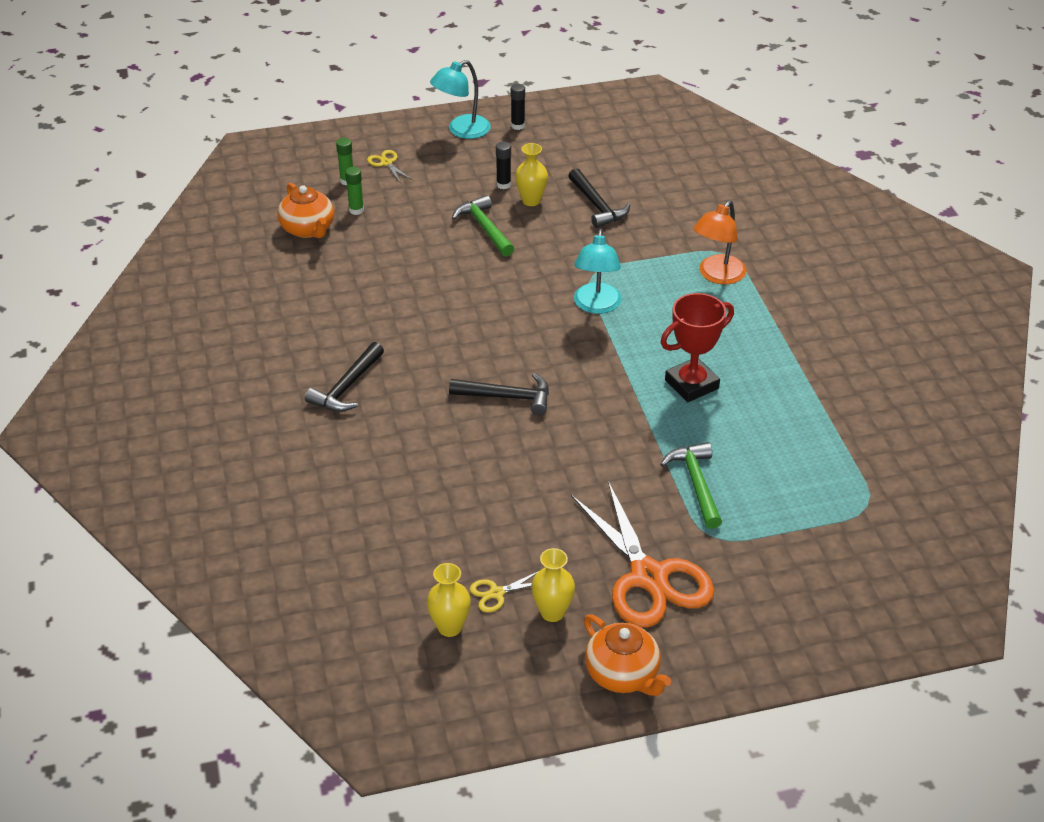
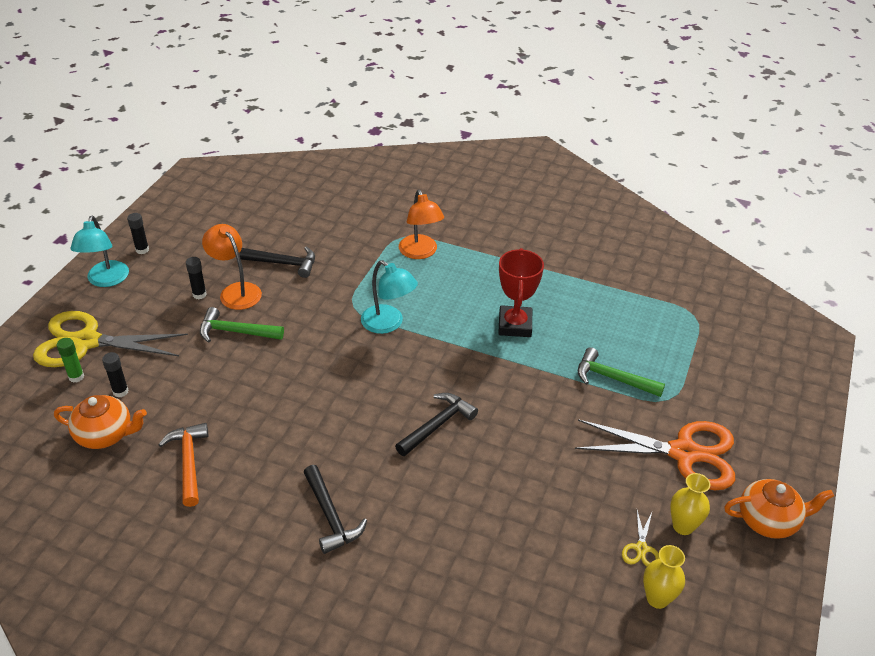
camera: 55 degrees left, 0 degrees up
green glue stick [345,167,364,215] -> black glue stick [102,352,129,397]
yellow scissors [367,150,412,184] -> yellow scissors [33,311,188,367], size x2.47
yellow vase [515,143,548,206] -> orange lamp [202,224,262,310]
none -> orange hammer [158,423,209,507]

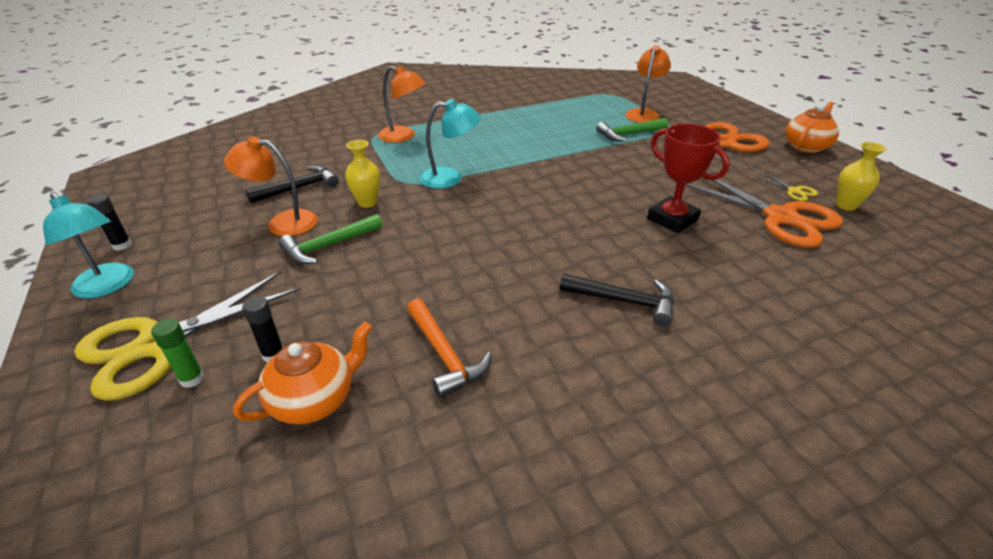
camera: 45 degrees left, 5 degrees down
orange hammer [158,423,209,507] -> orange hammer turned 150 degrees counterclockwise [407,298,492,398]
black glue stick [186,257,207,299] -> none
black hammer [395,393,478,456] -> none
red trophy [498,248,544,337] -> red trophy moved to [647,124,730,233]
yellow vase [670,473,710,535] -> yellow vase moved to [345,140,380,208]
none -> orange lamp [625,45,671,123]
none -> orange scissors [685,179,843,248]

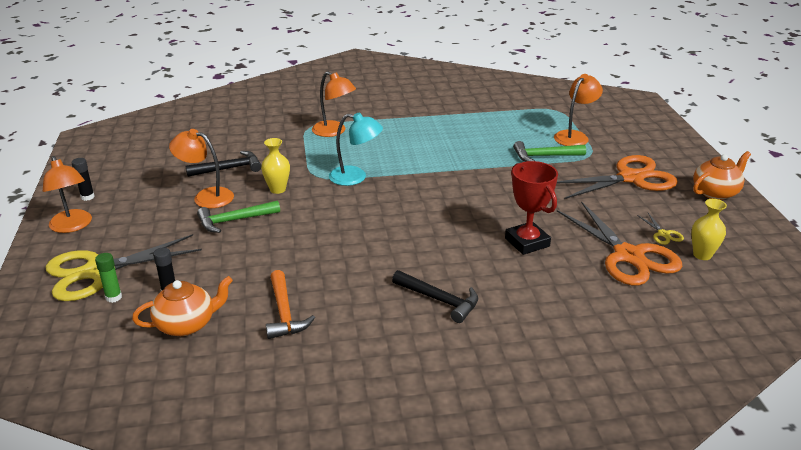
camera: 15 degrees right, 5 degrees down
turquoise lamp [43,192,134,298] -> orange lamp [43,156,92,233]

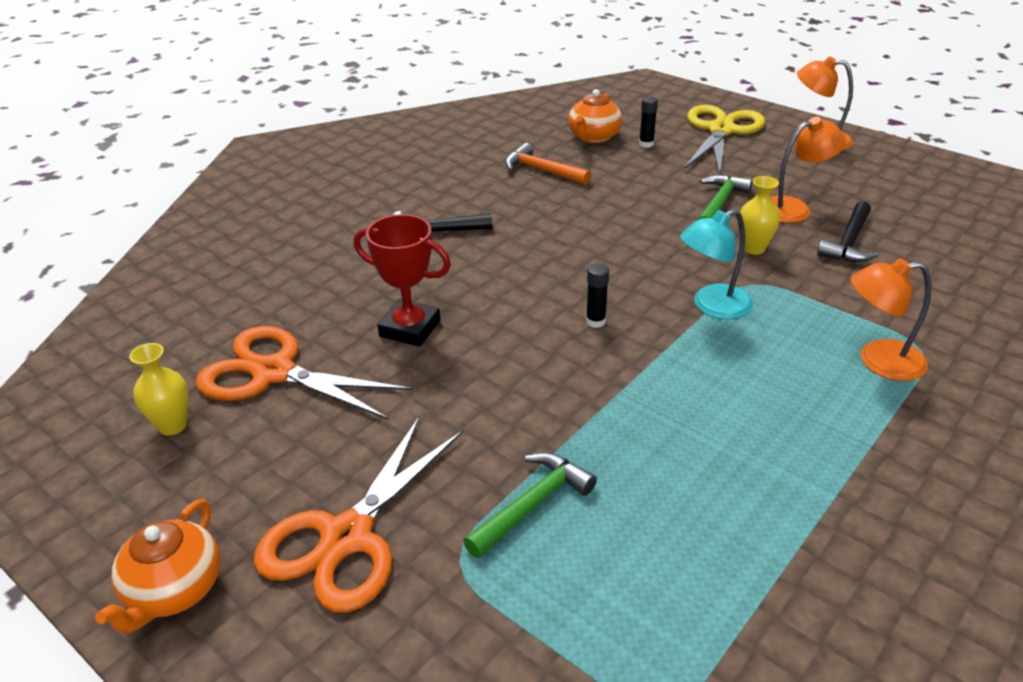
camera: 140 degrees right, 5 degrees up
black glue stick [72,158,95,201] -> black glue stick moved to [586,264,609,328]
green glue stick [95,253,122,303] -> none
orange lamp [554,74,603,146] -> none
yellow scissors [637,213,684,245] -> none

